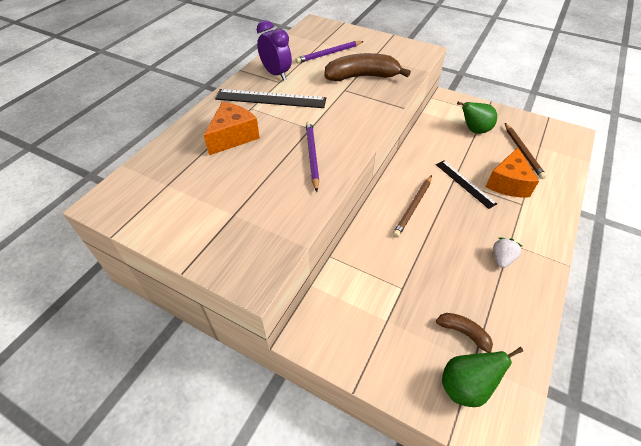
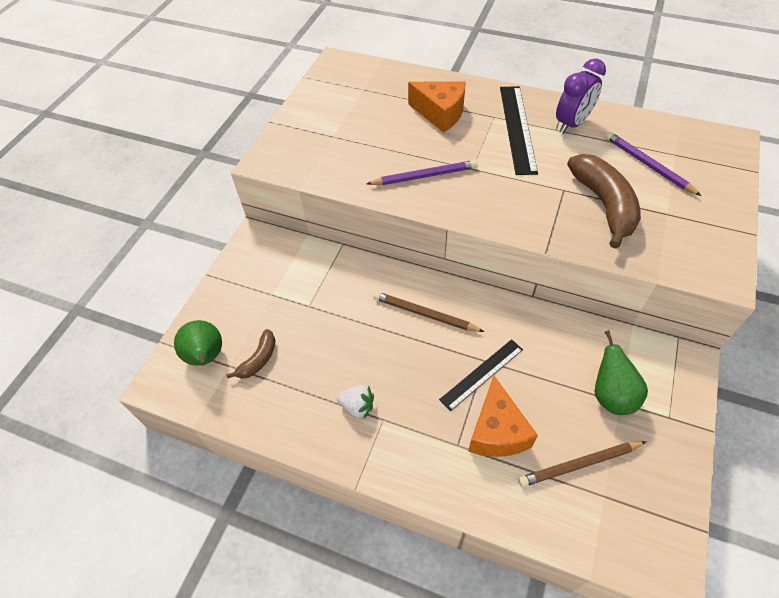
camera: 85 degrees right, 5 degrees up
orange cheese [486,148,539,197] -> orange cheese turned 105 degrees counterclockwise [468,376,538,457]

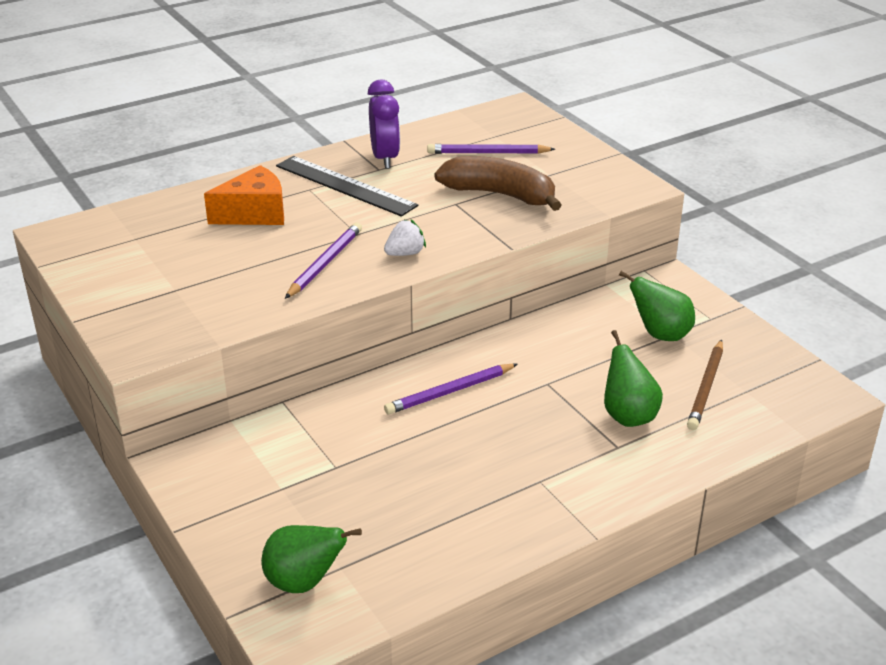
camera: 55 degrees left, 20 degrees down
brown banana [226,329,276,379] -> none
white strawberry [337,385,374,419] -> white strawberry moved to [384,220,426,256]
brown pencil [373,292,484,332] -> purple pencil [384,363,518,414]
black ruler [439,339,523,411] -> none
orange cheese [468,376,538,457] -> green pear [604,330,663,427]

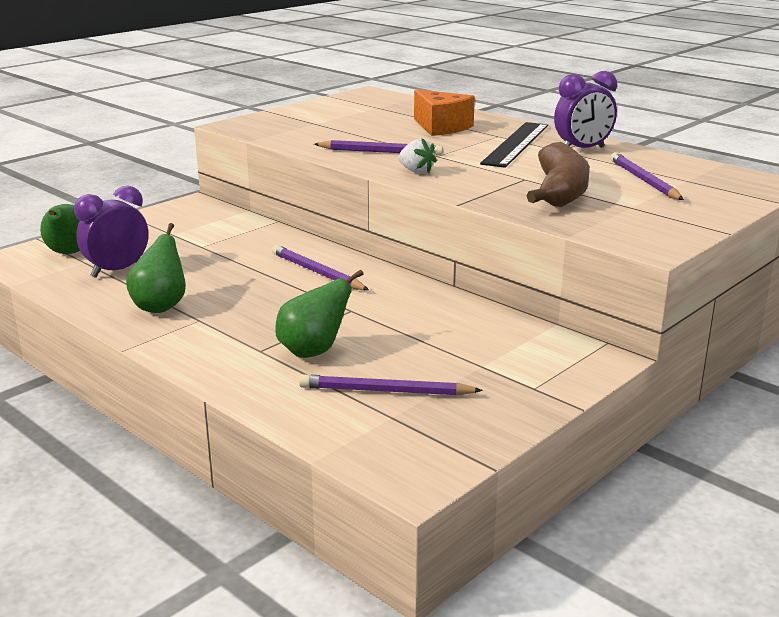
camera: 75 degrees right, 10 degrees down
green pear [619,271,695,341] -> green pear moved to [126,223,186,313]
brown pencil [687,339,723,430] -> purple pencil [299,374,483,396]
none -> purple clock [74,185,149,278]

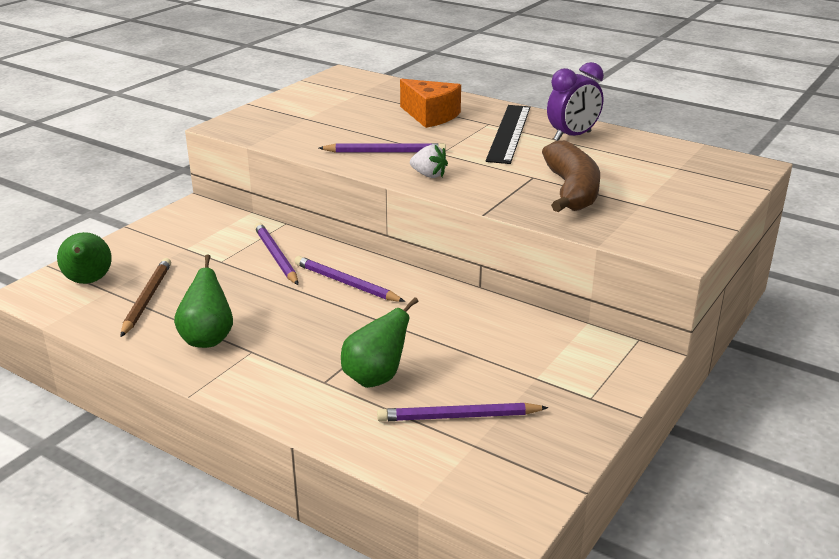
camera: 10 degrees left, 5 degrees up
purple clock [74,185,149,278] -> brown pencil [121,258,171,337]
purple pencil [610,152,684,200] -> purple pencil moved to [254,223,298,285]

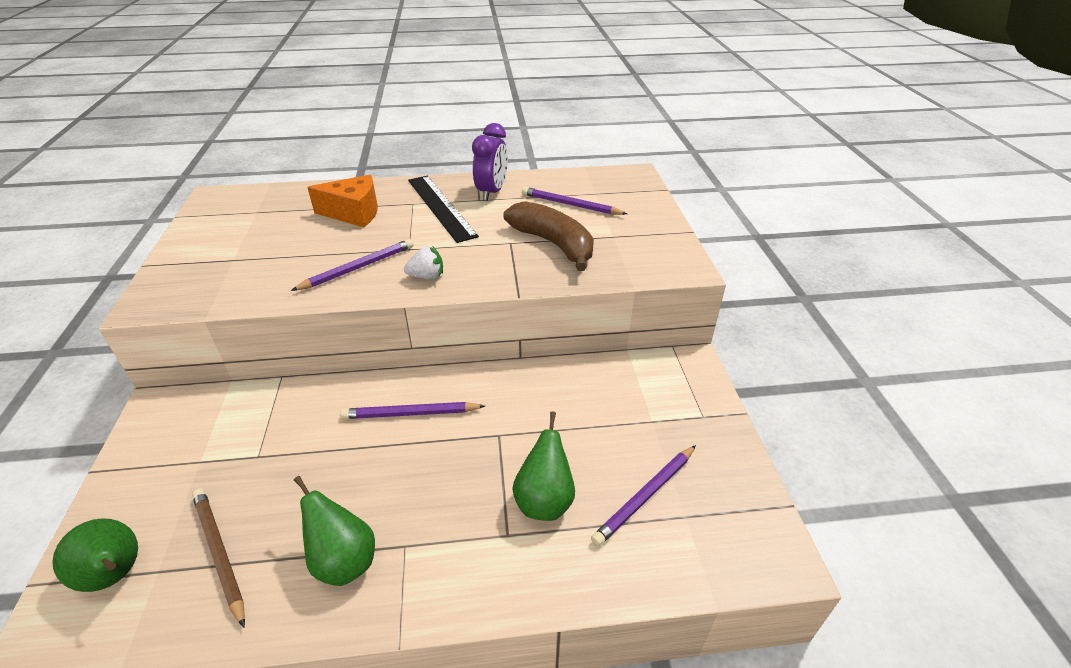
camera: 40 degrees left, 10 degrees up
purple pencil [254,223,298,285] -> purple pencil moved to [522,187,627,215]

